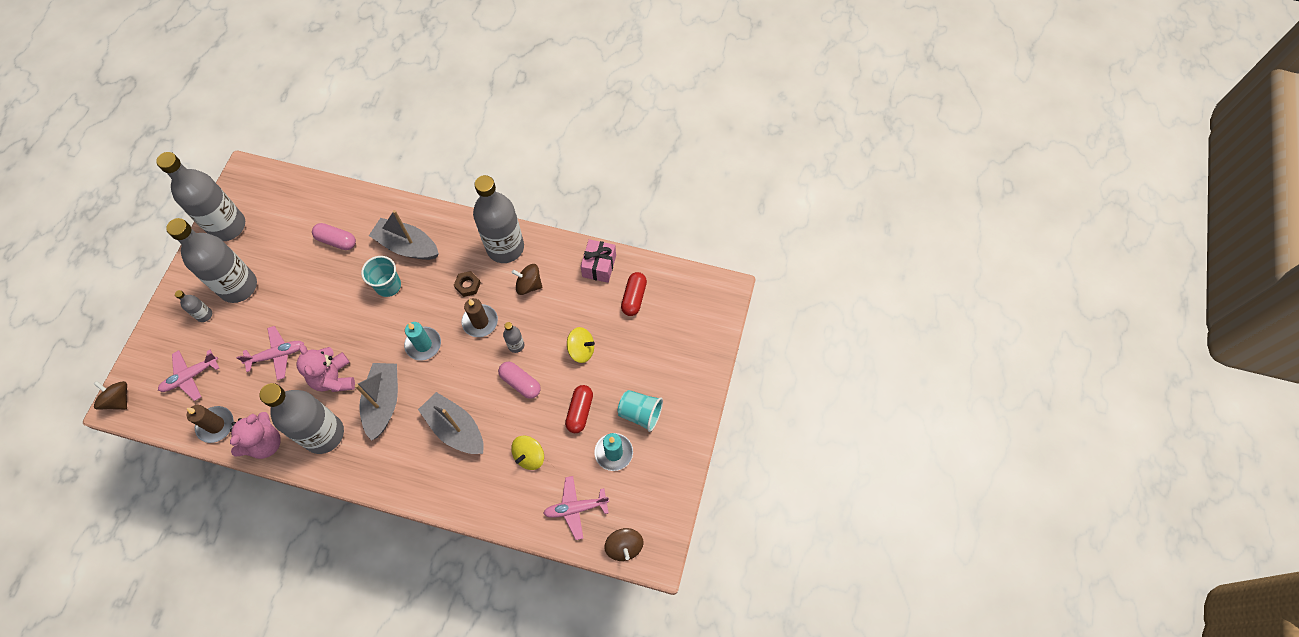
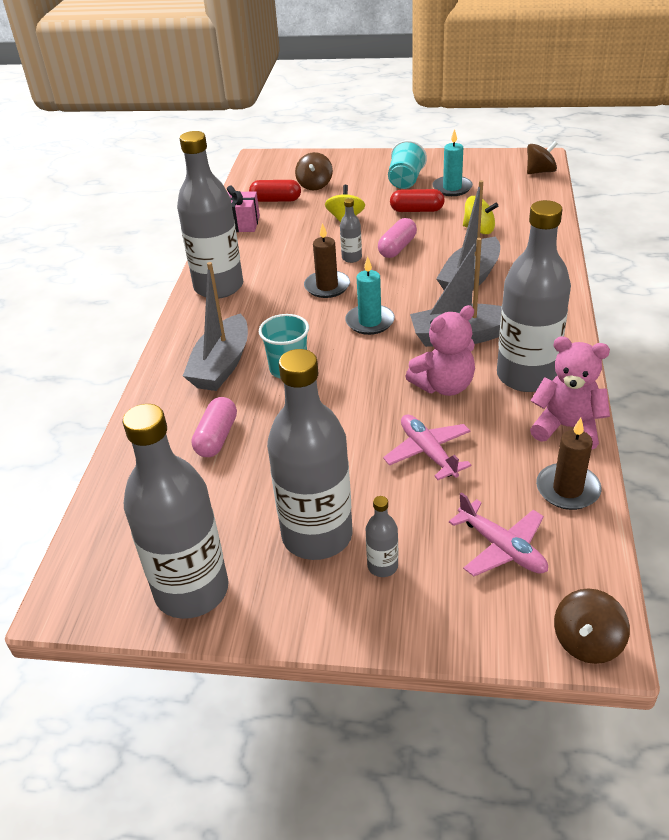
camera: 95 degrees left, 25 degrees down
brown nut [454,271,481,297] -> none
brown spinning top [512,264,542,295] -> brown spinning top moved to [295,152,333,190]
pink plane [543,476,609,540] -> none

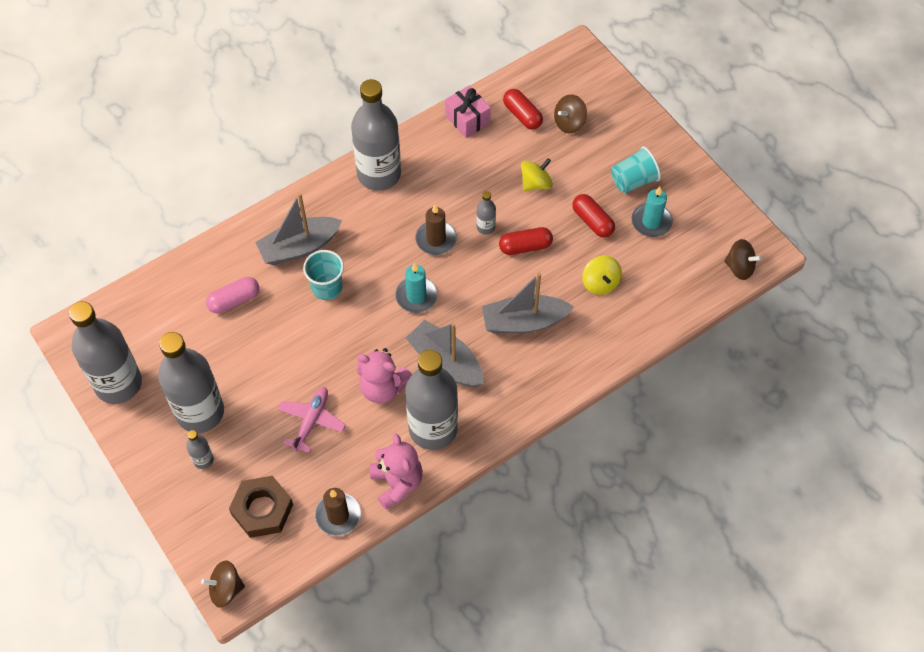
camera: 45 degrees right, 20 degrees up
pink capsule [378,218,417,258] -> red capsule [499,227,553,255]
pink plane [449,492,548,576] -> brown nut [229,476,293,538]

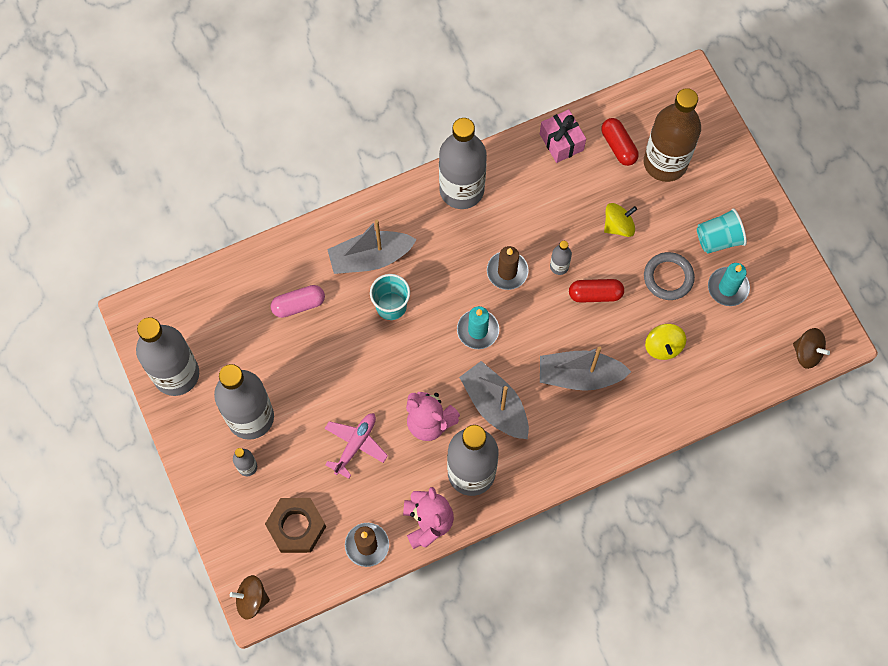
camera: 10 degrees right, 10 degrees up
brown spinning top [554,94,587,133] -> brown bottle [644,88,701,182]
red capsule [572,194,615,238] -> grey ring [644,252,695,300]

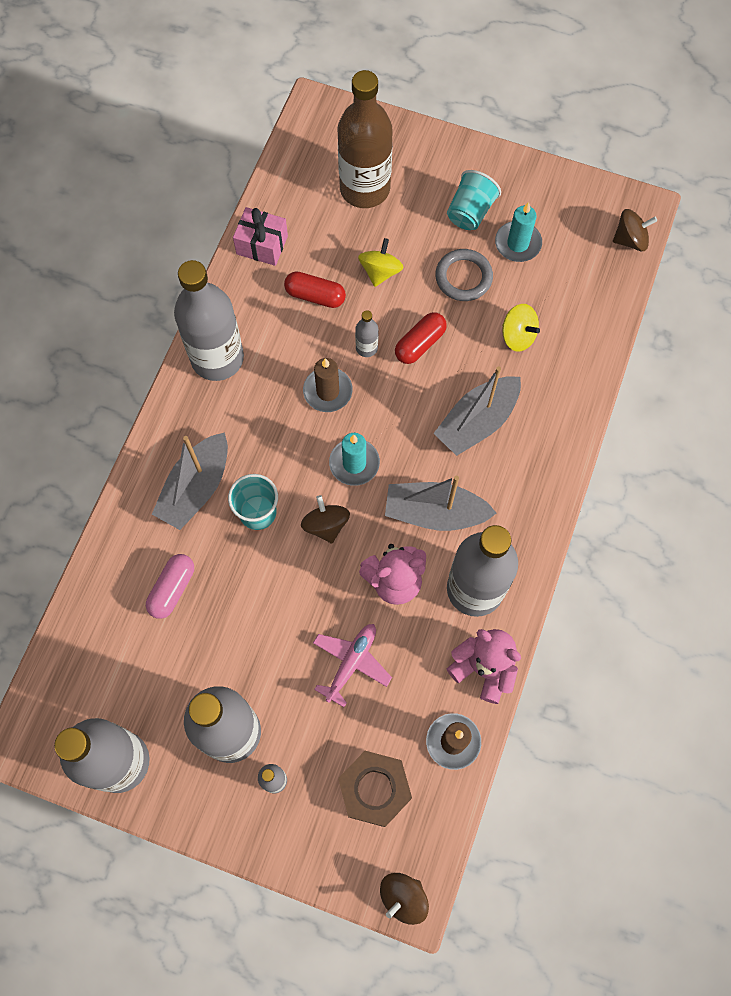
camera: 45 degrees left, 0 degrees up
pink plane [324,413,388,479] -> pink plane turned 45 degrees clockwise [313,624,392,707]
red capsule [601,118,639,166] -> red capsule moved to [284,271,346,308]
none -> brown spinning top [301,495,350,544]

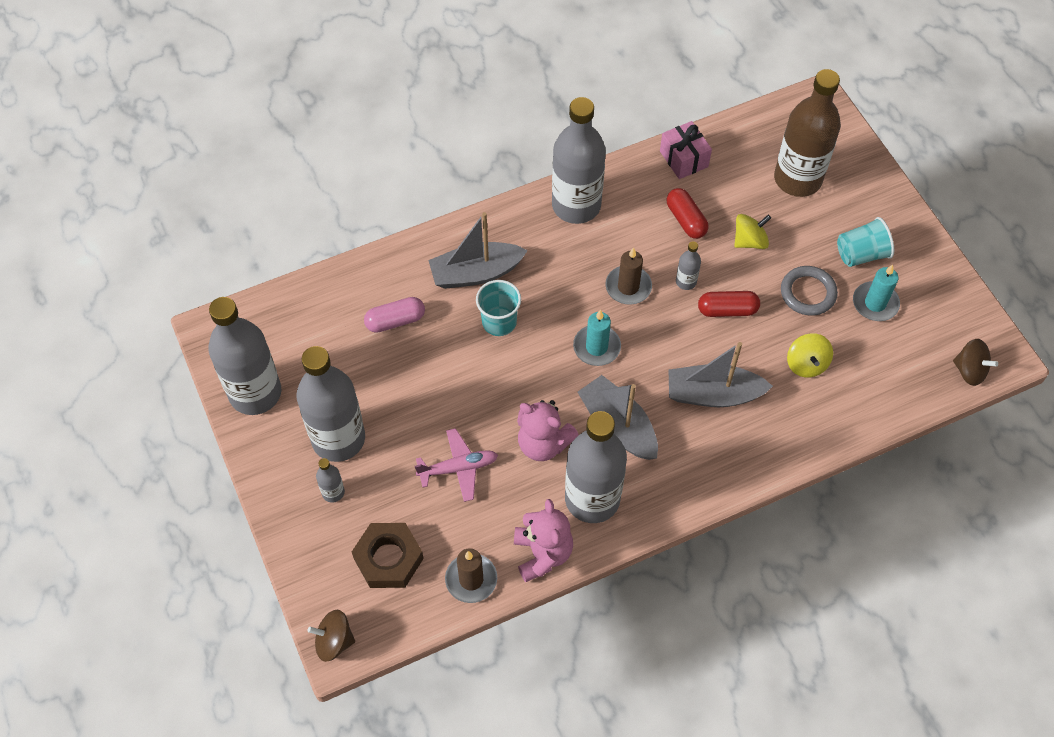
camera: 45 degrees right, 10 degrees down
brown spinning top [301,495,350,544] -> none

